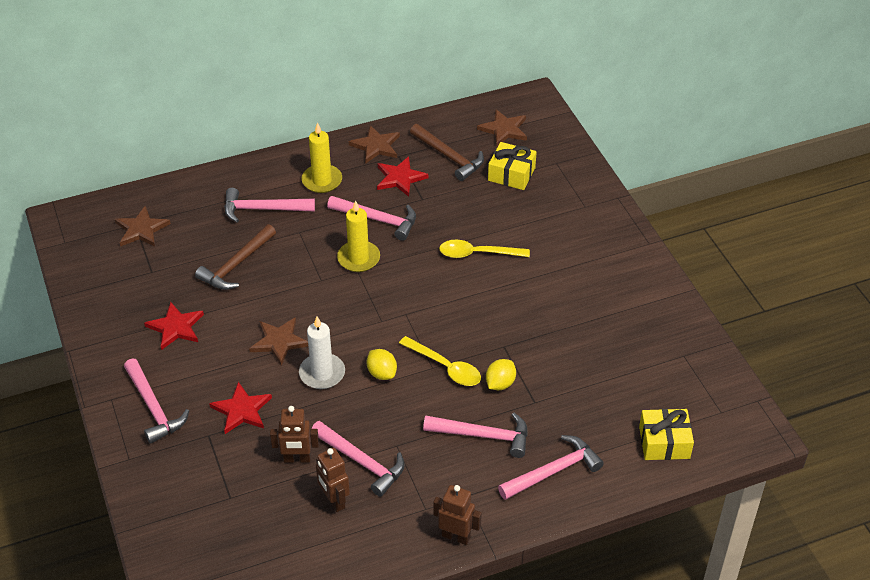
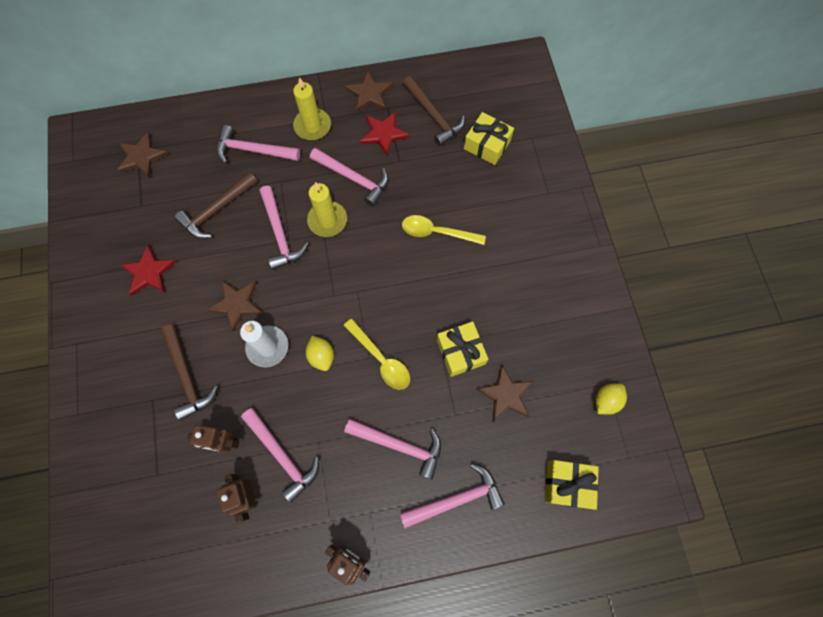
camera: 10 degrees right, 25 degrees up
pink hammer [124,358,189,444] -> pink hammer moved to [260,186,308,270]
red star [209,382,272,434] -> brown hammer [161,325,218,420]
brown star [477,109,527,147] -> brown star moved to [476,364,533,421]
yellow lemon [486,359,516,390] -> yellow lemon moved to [595,383,627,415]
none -> yellow gift [437,321,488,377]

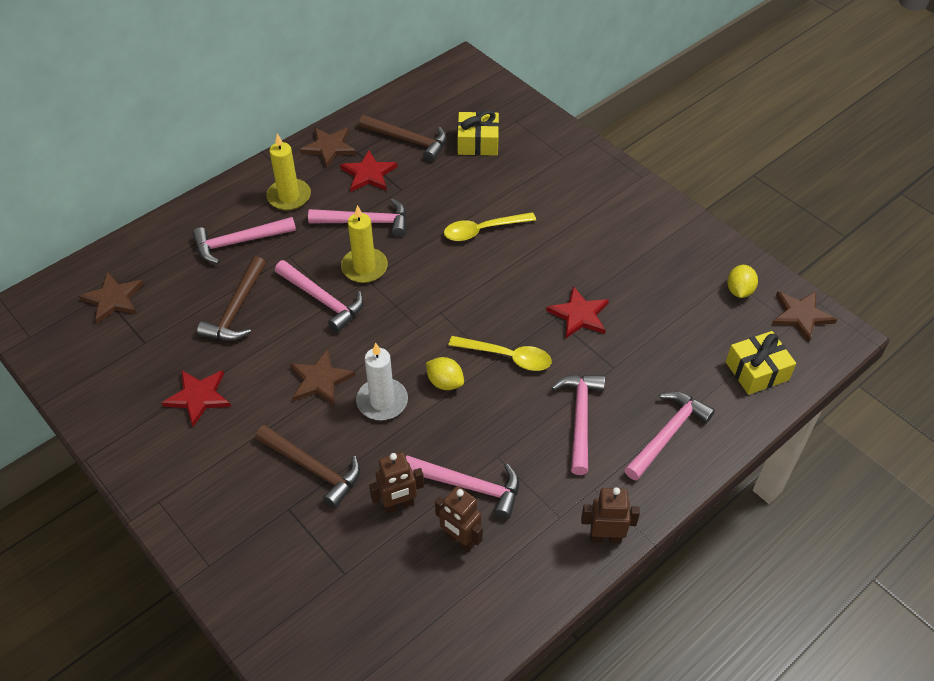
camera: 30 degrees left, 20 degrees down
pink hammer [344,419,441,480] -> pink hammer turned 75 degrees counterclockwise [551,375,605,475]
yellow gift [437,321,488,377] -> red star [546,286,609,338]
brown star [476,364,533,421] -> brown star moved to [772,291,837,342]

